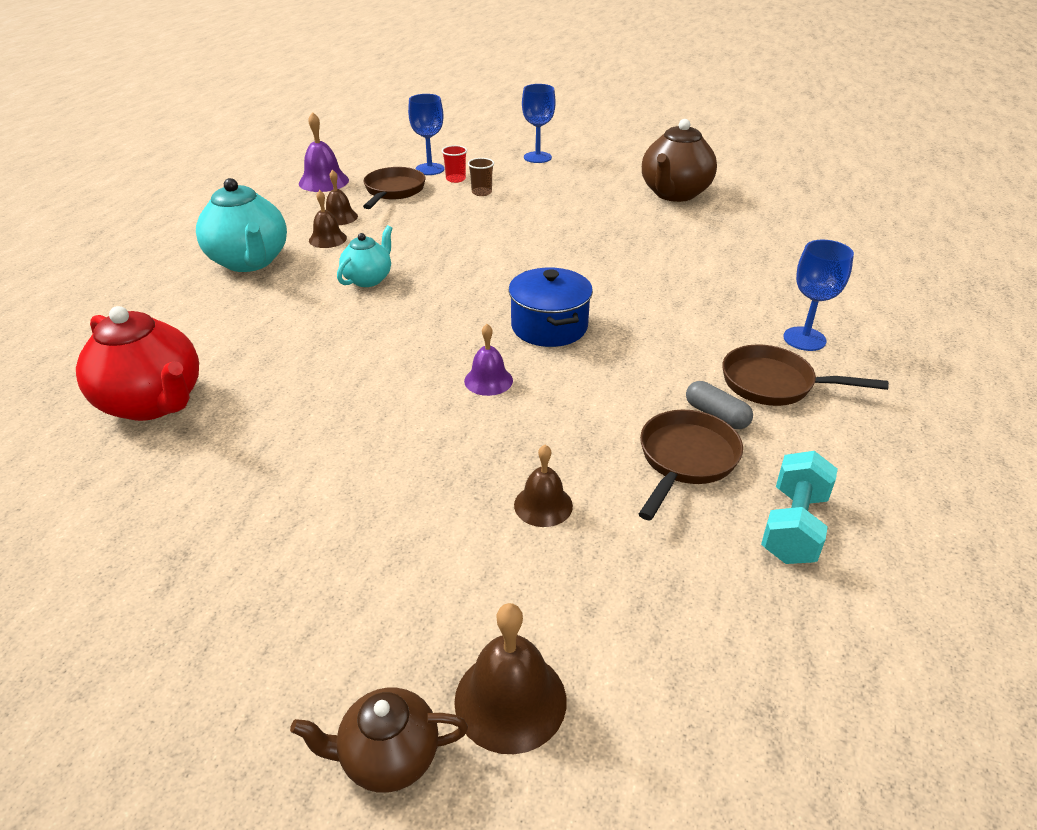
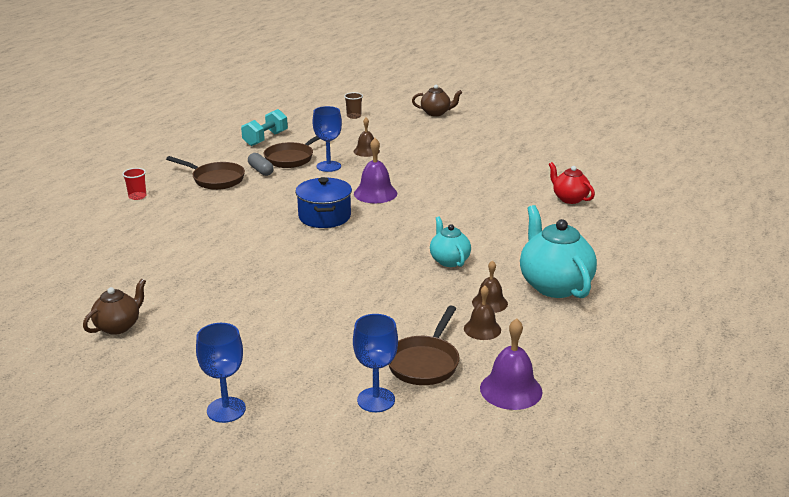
camera: 170 degrees left, 10 degrees down
red teapot [76,306,199,421] -> red teapot [549,162,595,204], size x0.58
turquoise teapot [337,225,393,287] -> turquoise teapot turned 120 degrees clockwise [430,216,471,267]
red cup [442,145,467,183] -> red cup moved to [122,168,147,200]
brown bell [454,603,566,754] -> none
purple bell [464,324,513,396] -> purple bell [354,138,397,203], size x1.51
brown cup [468,158,494,196] -> brown cup moved to [344,92,363,119]
brown teapot [642,119,717,202] -> brown teapot [83,279,146,335], size x0.58
blue goblet [783,240,854,351] -> blue goblet moved to [312,106,342,172]

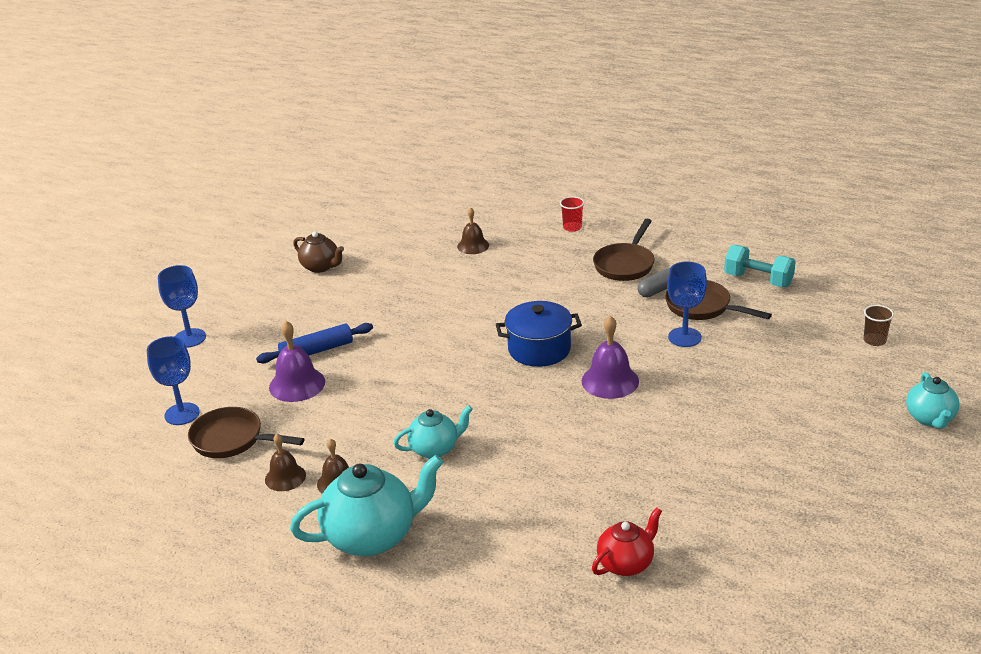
camera: 90 degrees right, 5 degrees up
brown bell [353,118,380,157] -> brown bell moved to [457,207,489,254]
brown teapot [412,85,462,116] -> turquoise teapot [906,372,960,429]
purple bell [480,318,542,410] -> purple bell moved to [269,321,325,402]
none -> blue rolling pin [256,323,373,364]

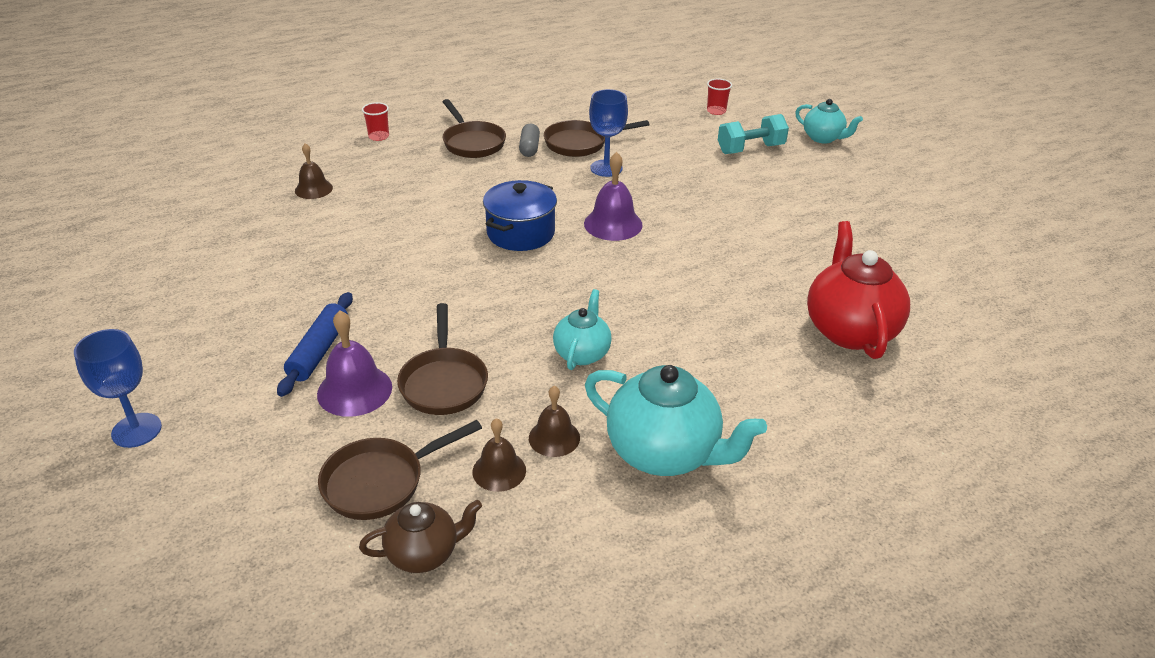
camera: 55 degrees left, 5 degrees up
blue goblet [147,336,200,425] -> none
turquoise teapot [290,455,443,556] -> turquoise teapot turned 105 degrees clockwise [585,365,767,476]
brown teapot [293,231,344,273] -> brown teapot moved to [359,500,482,573]
red teapot [592,507,662,576] -> red teapot [807,221,910,359], size x1.74
turquoise dumbbell [724,245,796,287] -> turquoise dumbbell moved to [718,114,789,154]
brown cup [863,305,894,346] -> red cup [707,79,732,115]
none -> brown pan [397,303,488,415]

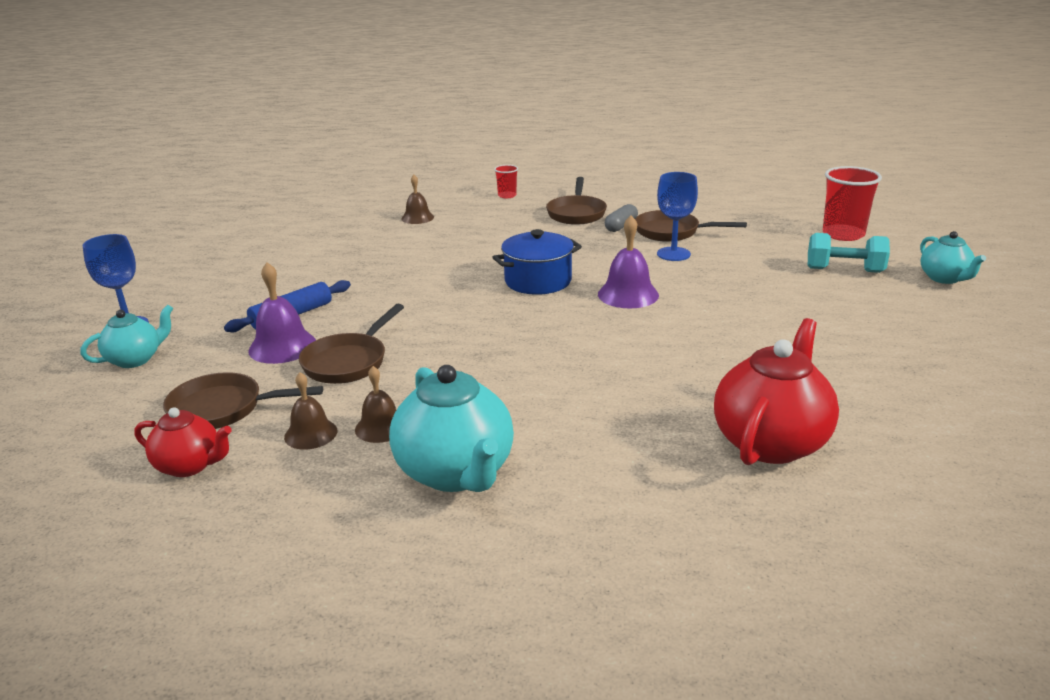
camera: 35 degrees right, 10 degrees down
brown teapot [359,500,482,573] -> red teapot [135,407,232,477]
turquoise teapot [553,289,612,370] -> turquoise teapot moved to [81,305,173,368]
red cup [707,79,732,115] -> red cup [823,166,882,241], size x1.91

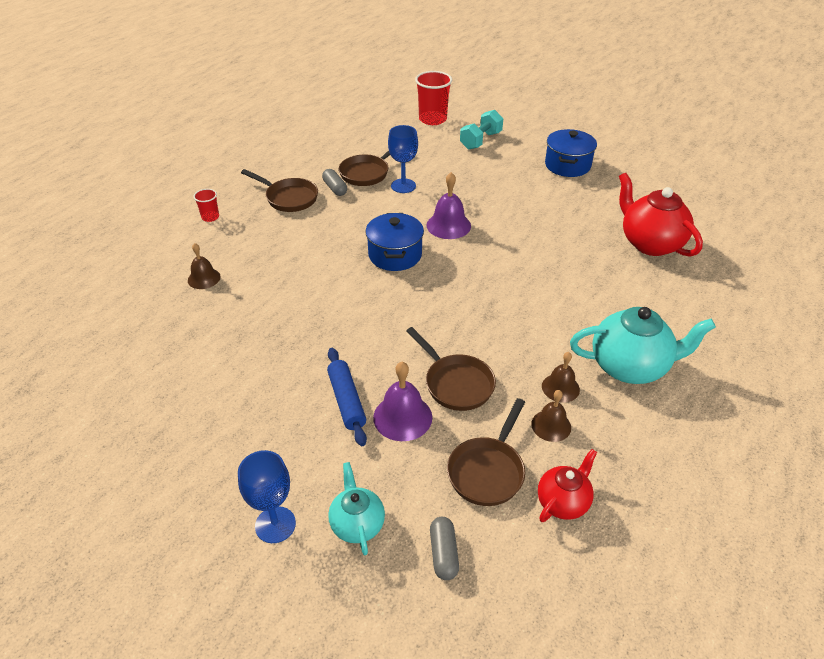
camera: 65 degrees left, 15 degrees up
turquoise teapot [920,231,986,284] -> none
none -> grey capsule [430,517,459,580]
none -> blue pot [545,129,597,177]

